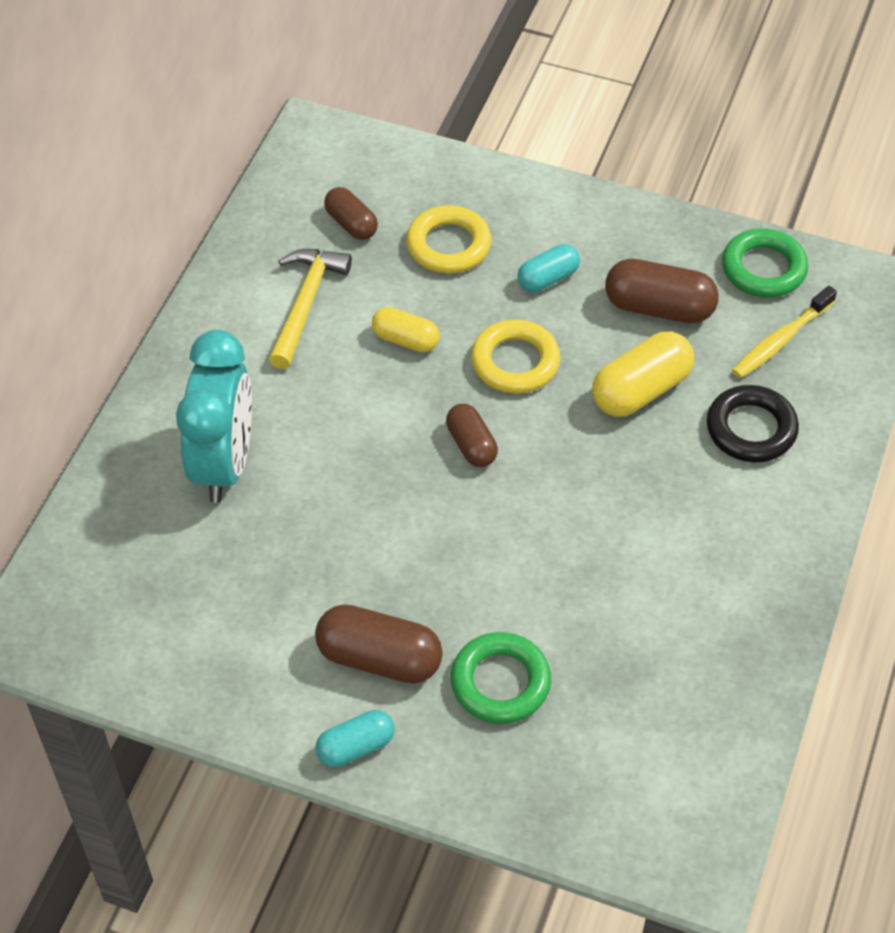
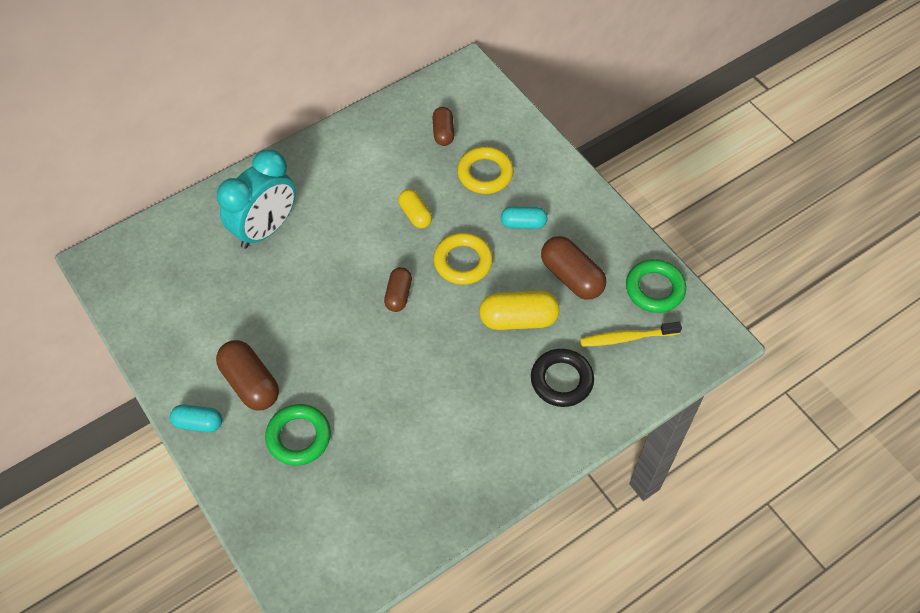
camera: 35 degrees right, 5 degrees up
yellow hammer [269,249,352,369] -> none

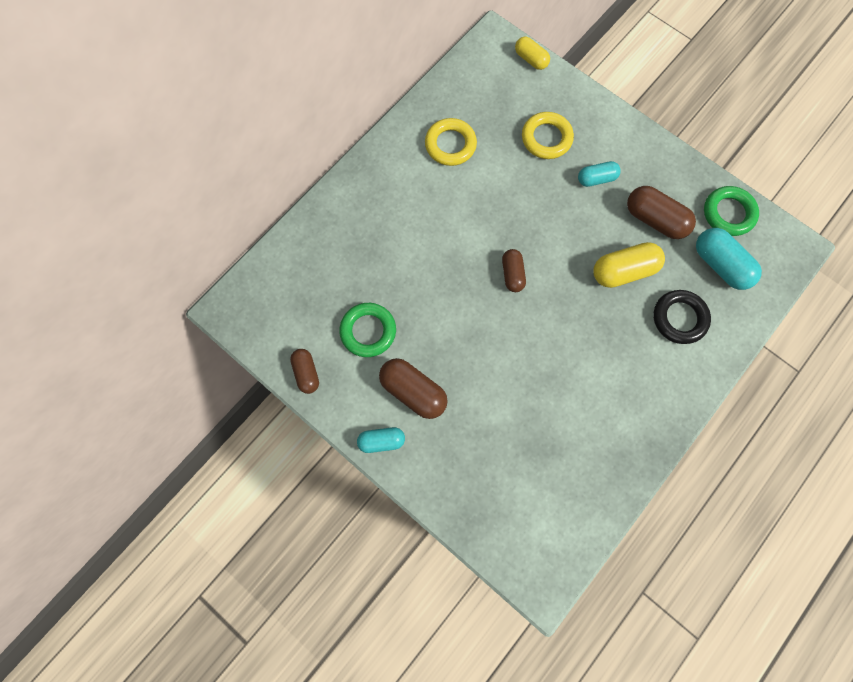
camera: 15 degrees left, 15 degrees up
turquoise clock [217,149,296,249] -> none
green ring [265,404,331,466] -> green ring moved to [339,303,396,357]
yellow capsule [398,189,432,228] -> yellow capsule moved to [515,36,550,70]
brown capsule [432,107,454,146] -> brown capsule moved to [290,349,319,394]
yellow ring [434,233,493,285] -> yellow ring moved to [425,118,477,166]
yellow toothbrush [580,322,682,347] -> turquoise capsule [696,228,762,290]

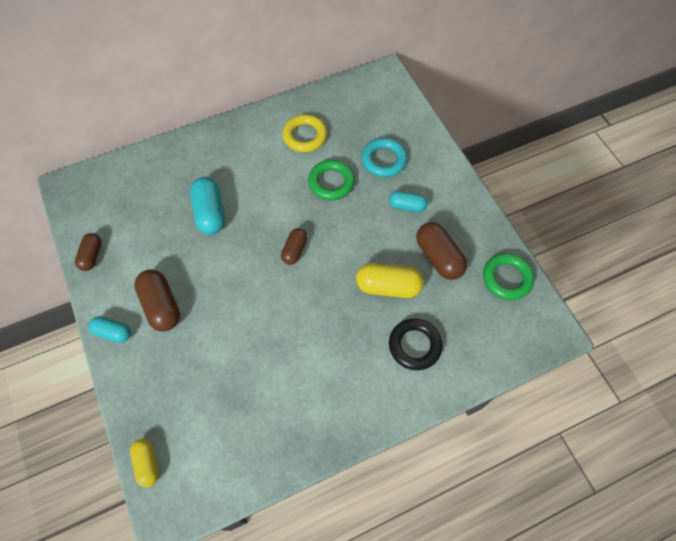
camera: 25 degrees right, 10 degrees down
green ring [339,303,396,357] -> green ring moved to [308,160,355,200]
yellow capsule [515,36,550,70] -> yellow capsule moved to [130,439,159,488]
yellow ring [522,112,574,159] -> turquoise ring [361,138,407,177]
turquoise capsule [696,228,762,290] -> turquoise capsule moved to [190,177,225,235]

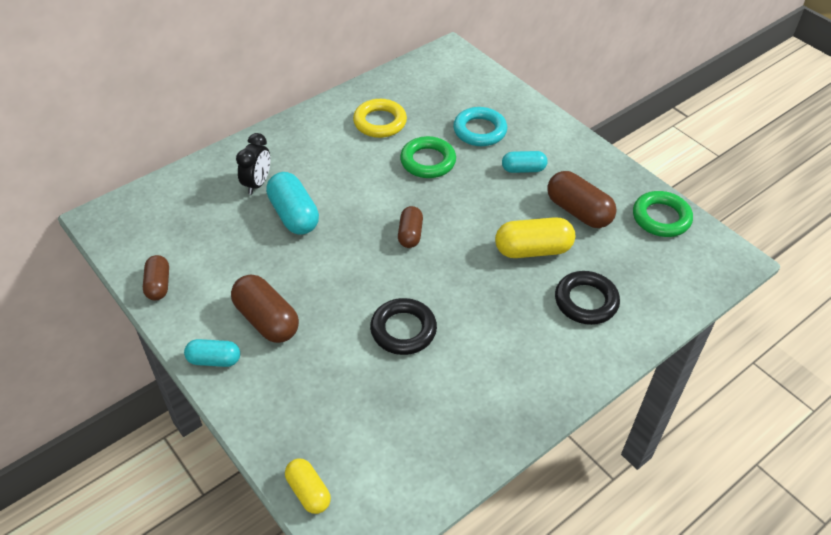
camera: 15 degrees left, 15 degrees down
none -> black clock [236,133,270,195]
none -> black ring [370,298,437,355]

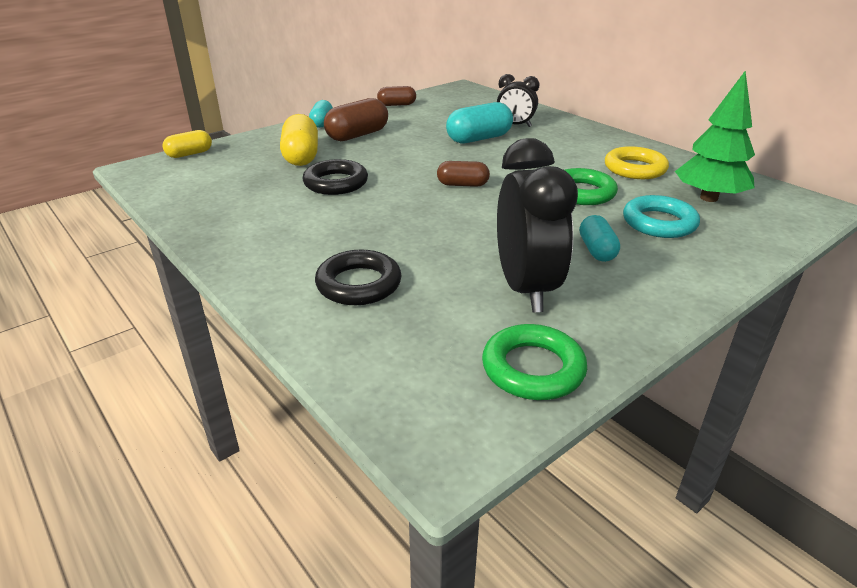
camera: 90 degrees right, 15 degrees down
yellow capsule [495,217,575,258] -> yellow capsule moved to [280,114,318,166]
brown capsule [547,171,617,228] -> black clock [497,138,578,313]
none -> green tree [675,71,755,202]

